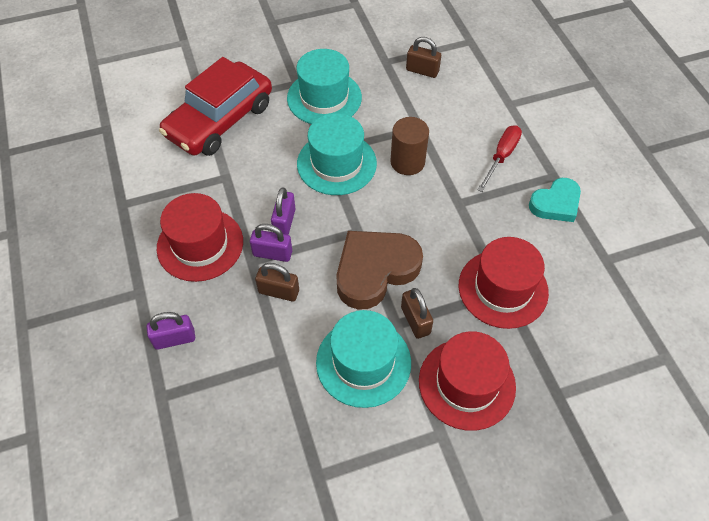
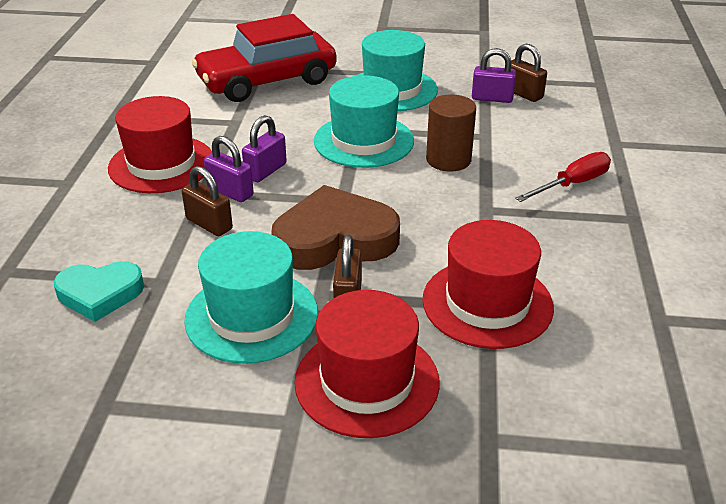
camera: 25 degrees right, 20 degrees down
purple padlock [147,312,195,350] -> purple padlock moved to [472,48,516,103]
turquoise heart [529,178,581,222] -> turquoise heart moved to [54,261,144,322]

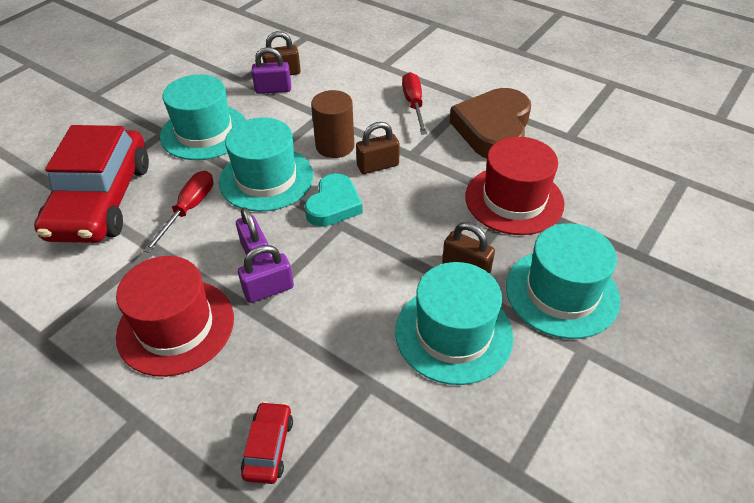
camera: 60 degrees left, 10 degrees up
turquoise heart [54,261,144,322] -> turquoise heart moved to [304,173,363,227]
brown padlock [182,166,233,236] -> brown padlock moved to [356,122,400,174]
brown heart [271,185,400,270] -> brown heart moved to [450,88,531,158]
red hat [294,290,440,438] -> turquoise hat [506,223,620,339]
purple padlock [472,48,516,103] -> purple padlock turned 45 degrees clockwise [251,47,291,94]
none -> red screwdriver [143,171,213,253]
none -> red car [241,401,293,484]

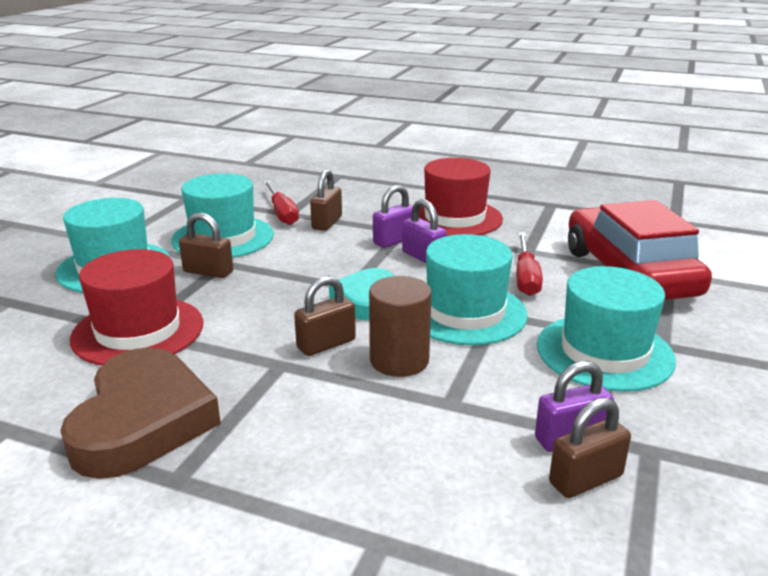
camera: 165 degrees right, 20 degrees down
red car [241,401,293,484] -> none
red screwdriver [402,72,427,135] -> red screwdriver moved to [264,181,299,225]
none -> brown padlock [310,169,342,231]

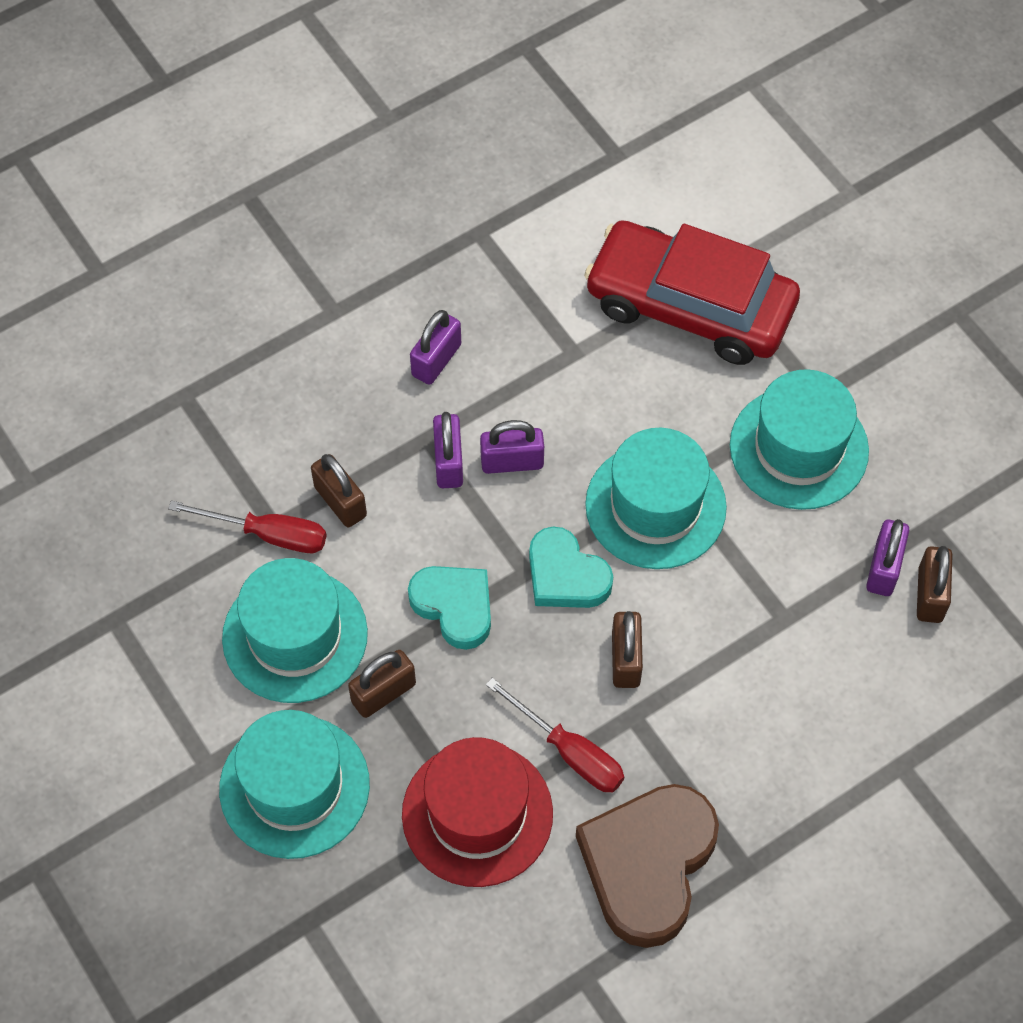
camera: 55 degrees left, 35 degrees up
brown heart [60,348,221,479] -> brown heart turned 105 degrees counterclockwise [576,784,719,948]
brown cylinder [369,276,432,377] -> none
red hat [419,158,503,236] -> purple padlock [410,310,461,385]
red screwdriver [516,233,543,296] -> red screwdriver moved to [486,678,624,792]
none -> turquoise heart [408,566,491,650]

